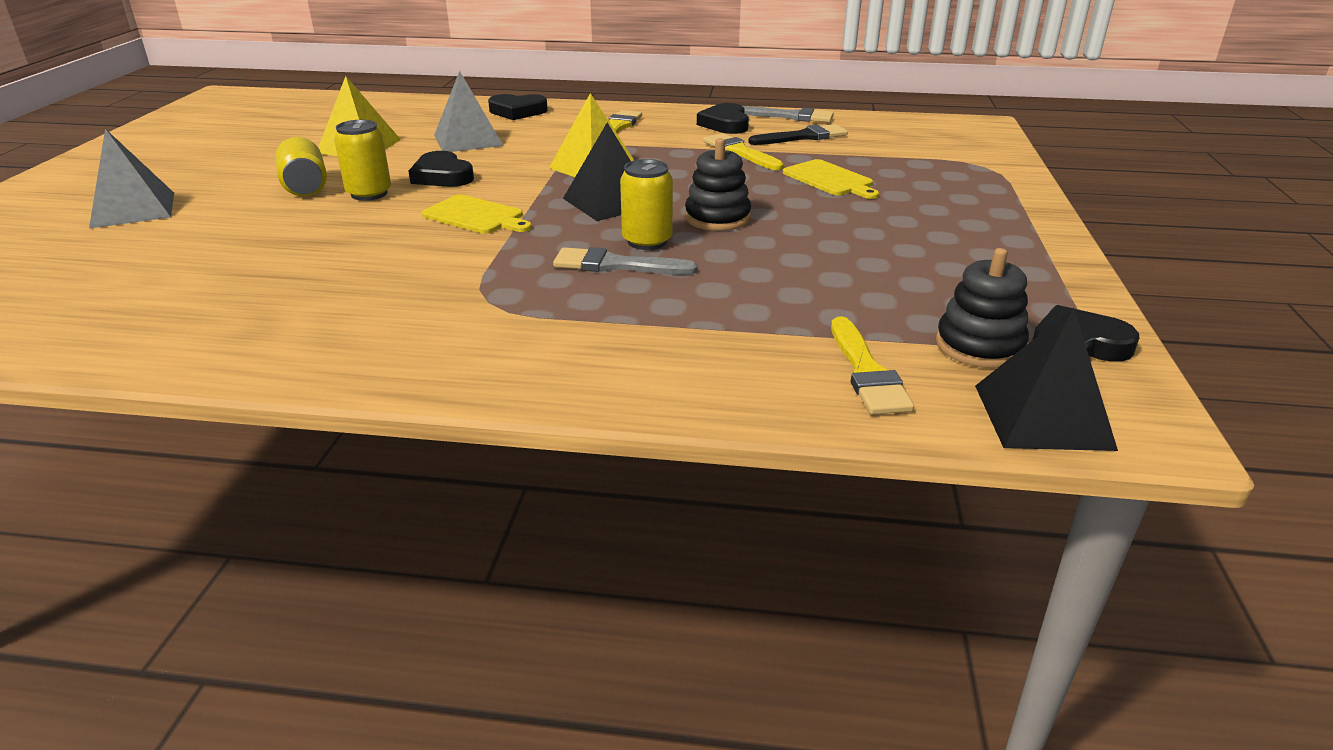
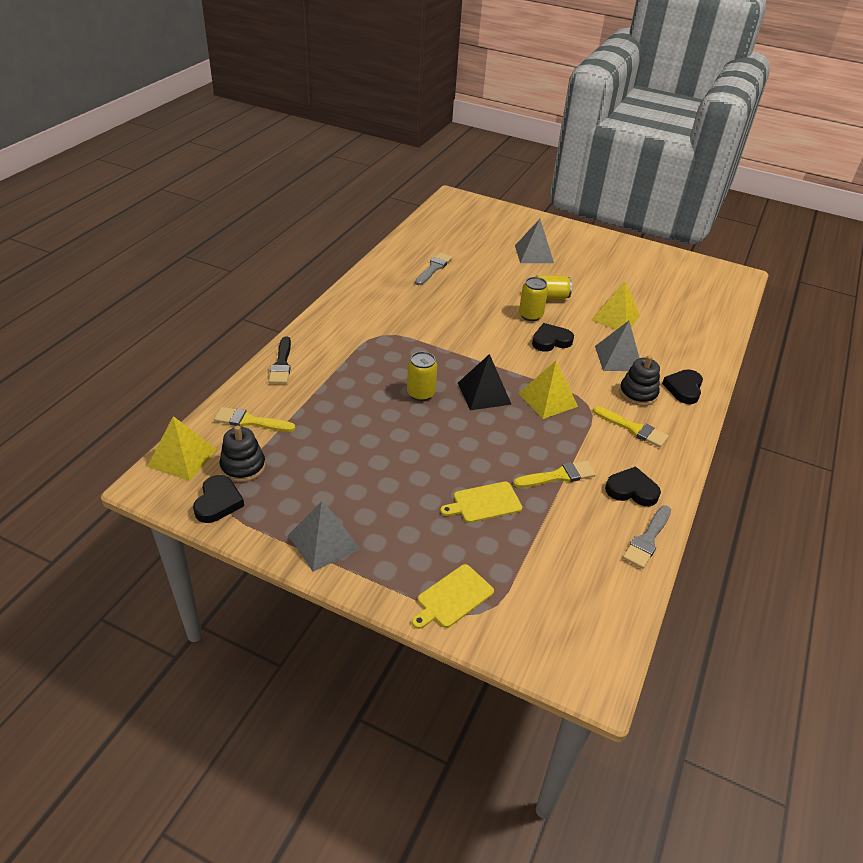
camera: 105 degrees right, 10 degrees up
yellow cutting board [422,194,532,234] -> yellow cutting board moved to [412,564,494,629]
grey brush [553,247,697,275] -> grey brush moved to [415,252,452,285]
black stacking toy [685,138,751,231] -> black stacking toy moved to [619,355,660,406]
black brush [748,124,848,145] -> black brush moved to [268,336,291,384]
black pyramid [975,308,1118,451] -> yellow pyramid [147,416,217,481]
none -> grey pyramid [288,501,360,572]

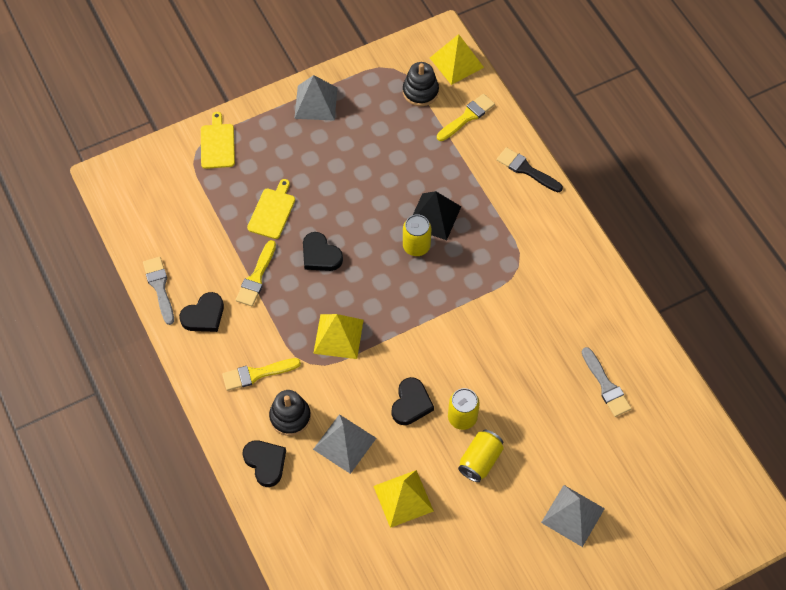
camera: 130 degrees right, 20 degrees up
black heart [193,475,244,523] -> black heart moved to [303,232,343,271]
black pyramid [458,354,512,410] -> black pyramid moved to [413,191,461,240]

